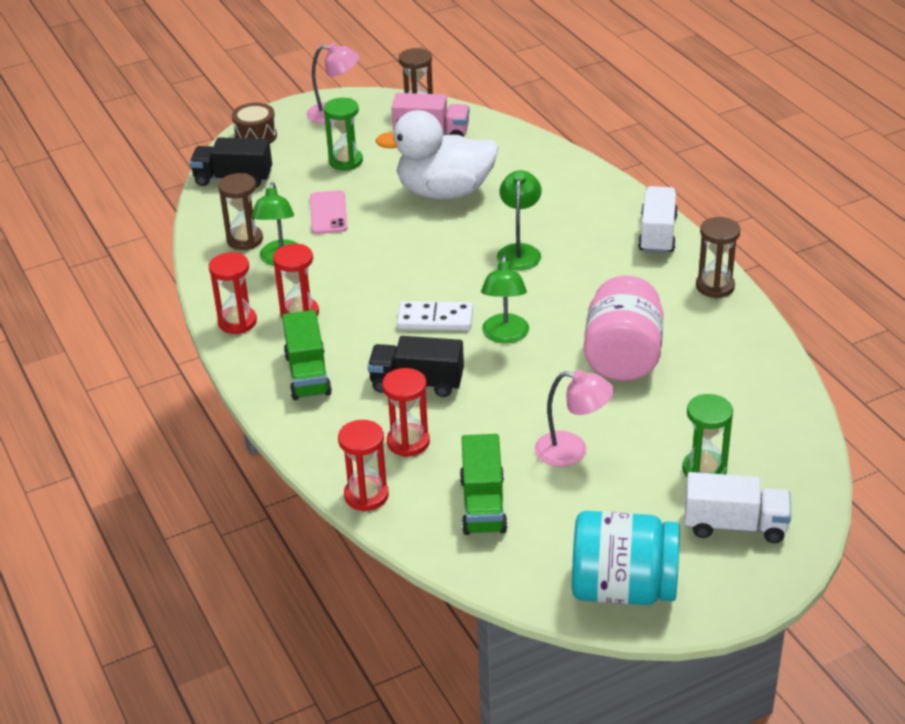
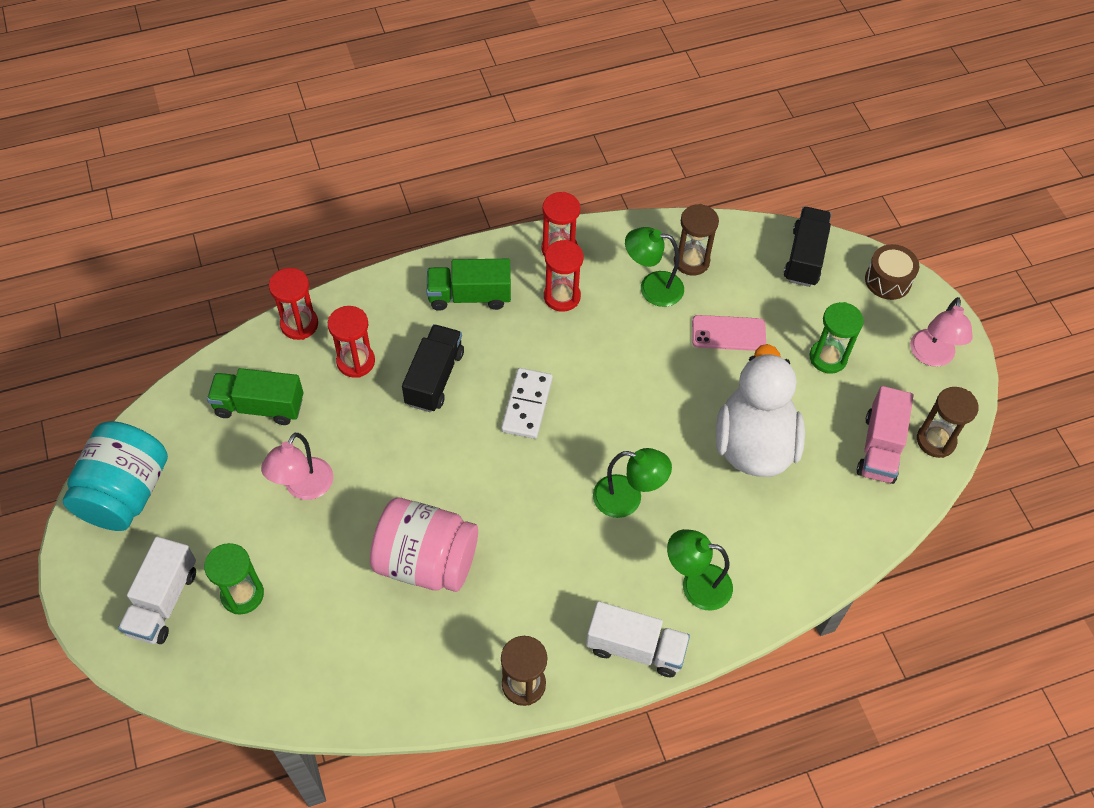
camera: 95 degrees right, 20 degrees up
green lamp [481,255,529,344] -> green lamp moved to [667,529,733,611]

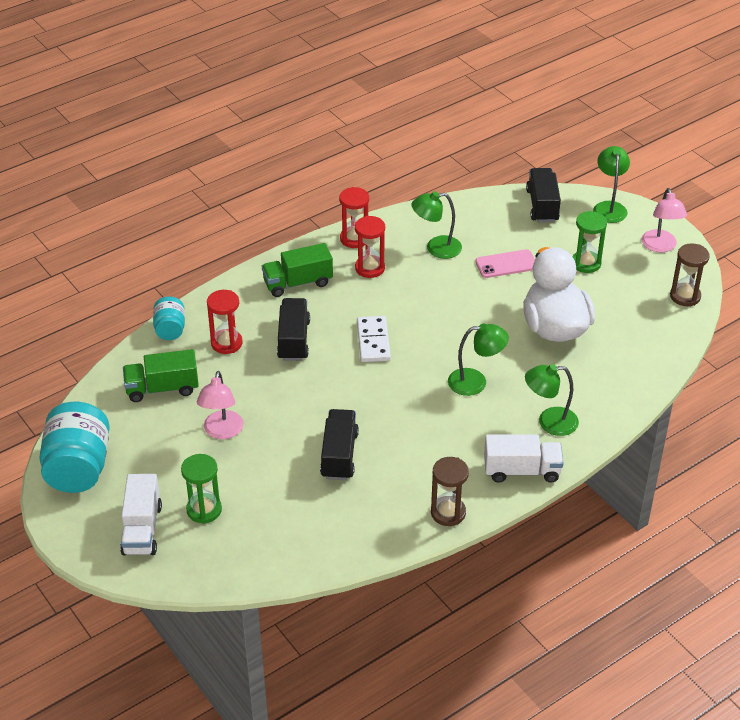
camera: 15 degrees left, 15 degrees down
red hourglass [269,268,318,340] -> turquoise jar [153,297,185,340]
pink jar [370,498,478,592] -> black truck [320,409,359,480]
brown hourglass [674,204,719,276] -> none
pink truck [857,386,914,484] -> none
brown drum [865,244,919,300] -> green lamp [593,146,630,223]

